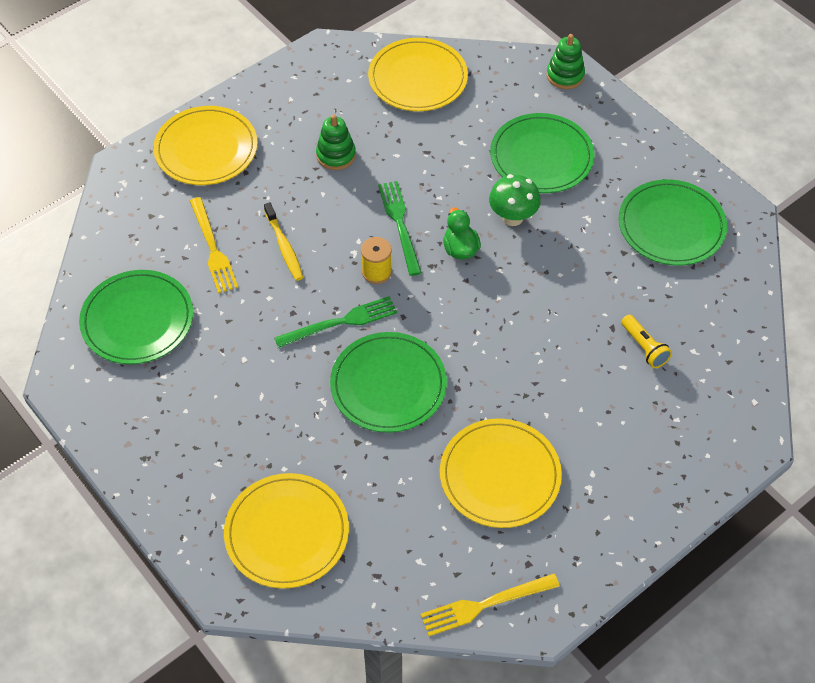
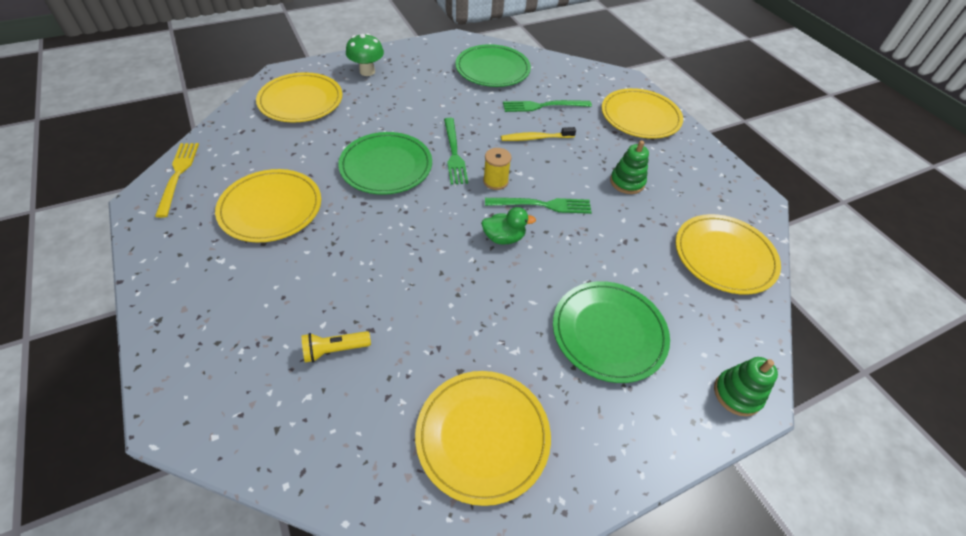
camera: 100 degrees right, 5 degrees down
yellow fork [190,197,238,293] -> green fork [503,100,592,112]
green mushroom [489,174,541,226] -> green mushroom moved to [346,33,384,76]
green plate [618,179,727,266] -> yellow plate [415,371,551,506]

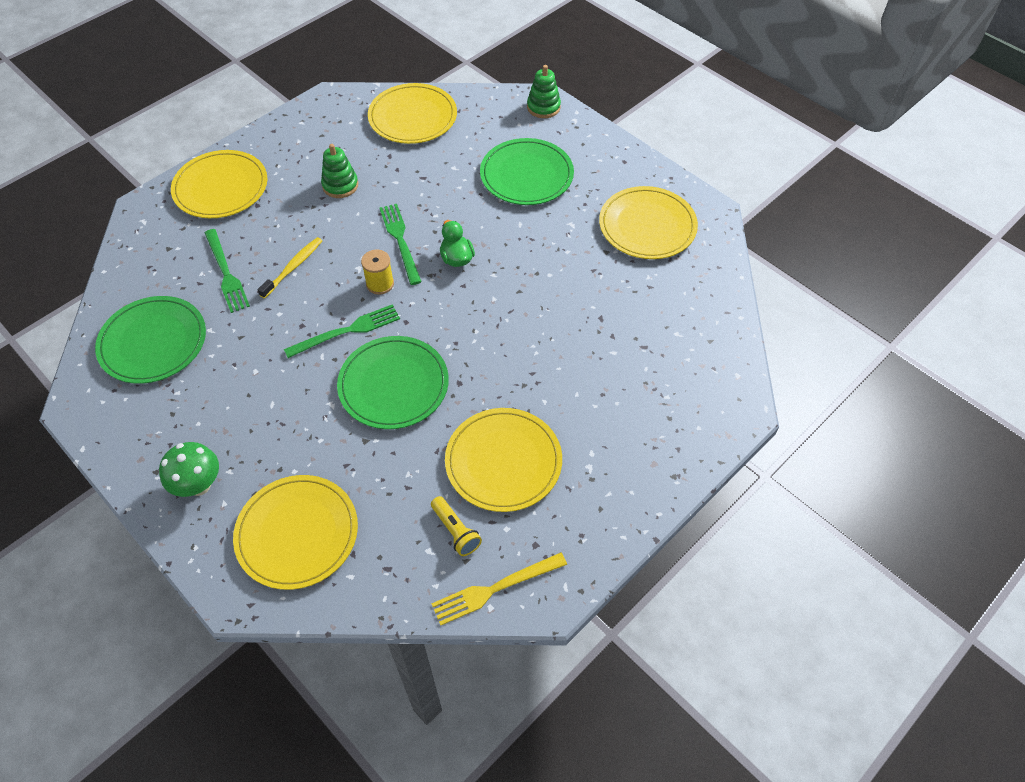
camera: 105 degrees left, 5 degrees up
yellow flashlight [302,331,371,363] -> yellow flashlight moved to [431,496,482,556]
yellow toothbrush [501,127,576,141] -> yellow toothbrush turned 120 degrees counterclockwise [257,237,322,299]

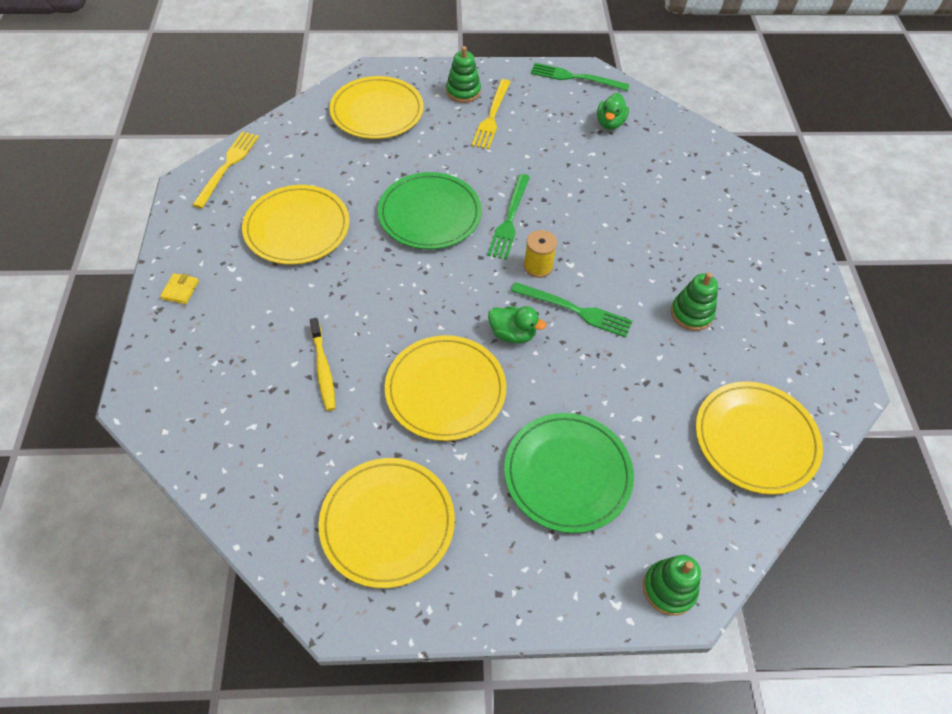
camera: 130 degrees right, 0 degrees up
green plate [95,296,206,384] -> green duck [597,93,629,130]
green mushroom [159,442,219,497] -> green stacking toy [446,46,481,103]
yellow plate [171,150,267,218] -> yellow plate moved to [385,335,506,441]
green fork [205,229,250,313] -> green fork moved to [531,63,630,91]
yellow toothbrush [257,237,322,299] -> yellow toothbrush moved to [310,318,335,411]
yellow flashlight [431,496,482,556] -> none
none -> yellow wallet [160,273,199,304]
none -> yellow fork [472,79,510,150]

